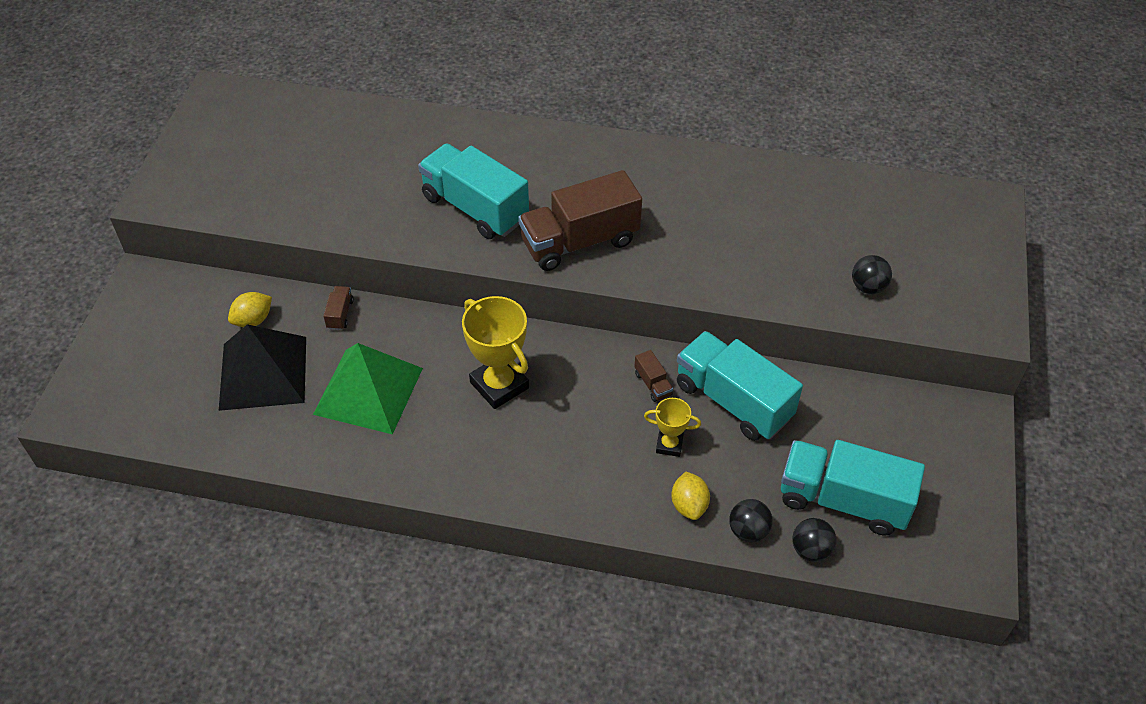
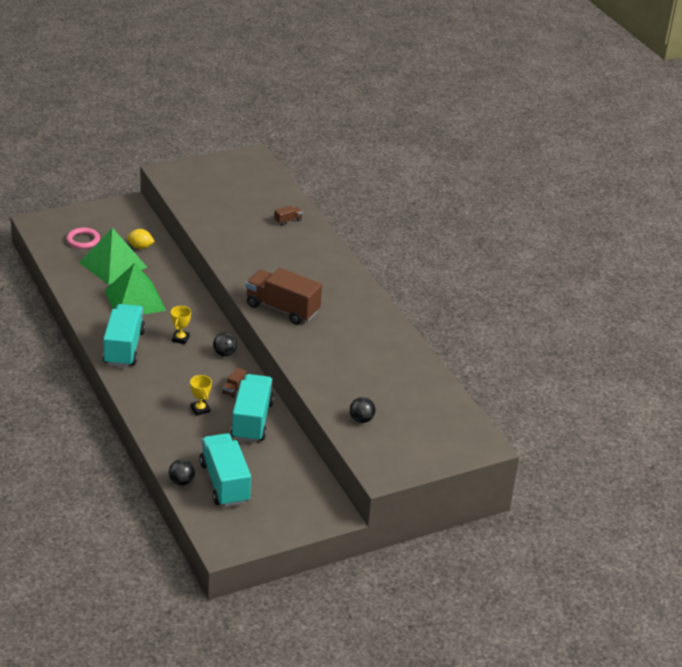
camera: 50 degrees right, 15 degrees down
black pyramid [219,324,306,411] -> green pyramid [79,228,147,285]
brown truck [323,286,354,330] -> brown truck moved to [274,205,303,226]
turquoise truck [418,143,529,239] -> turquoise truck moved to [103,304,146,367]
yellow trophy [462,296,529,409] -> yellow trophy [171,306,191,344], size x0.55
yellow lemon [671,472,710,520] -> none
black ball [729,499,773,542] -> black ball moved to [213,332,237,357]
none -> pink ring [66,227,100,249]

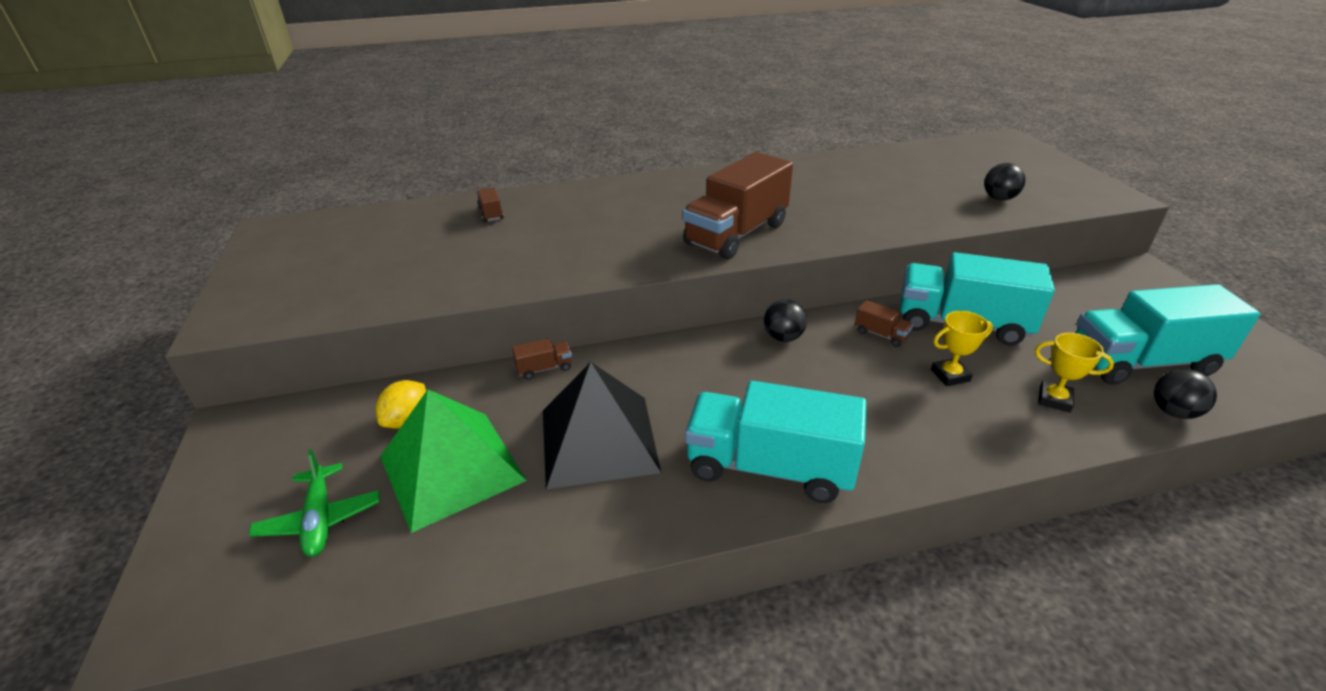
camera: 75 degrees left, 0 degrees up
pink ring [66,227,100,249] -> green plane [249,449,380,557]
green pyramid [105,263,166,315] -> black pyramid [543,362,661,489]
yellow trophy [171,306,191,344] -> yellow trophy moved to [1035,333,1114,412]
none -> brown truck [512,339,572,380]

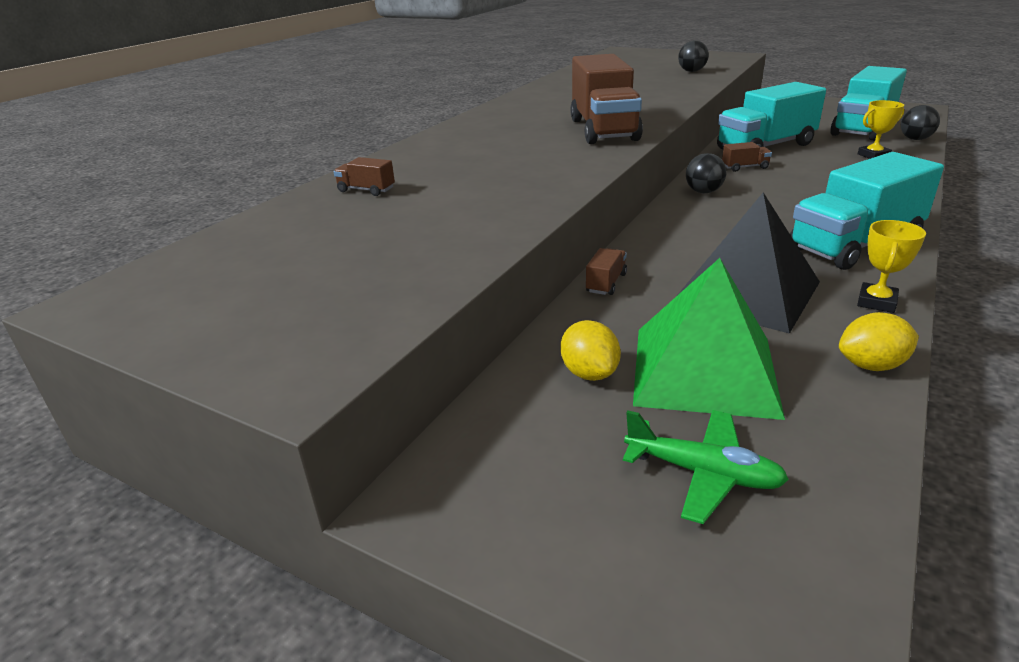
camera: 45 degrees left, 5 degrees down
yellow trophy [931,311,993,386] -> yellow trophy moved to [857,220,926,313]
none -> yellow lemon [839,312,919,371]

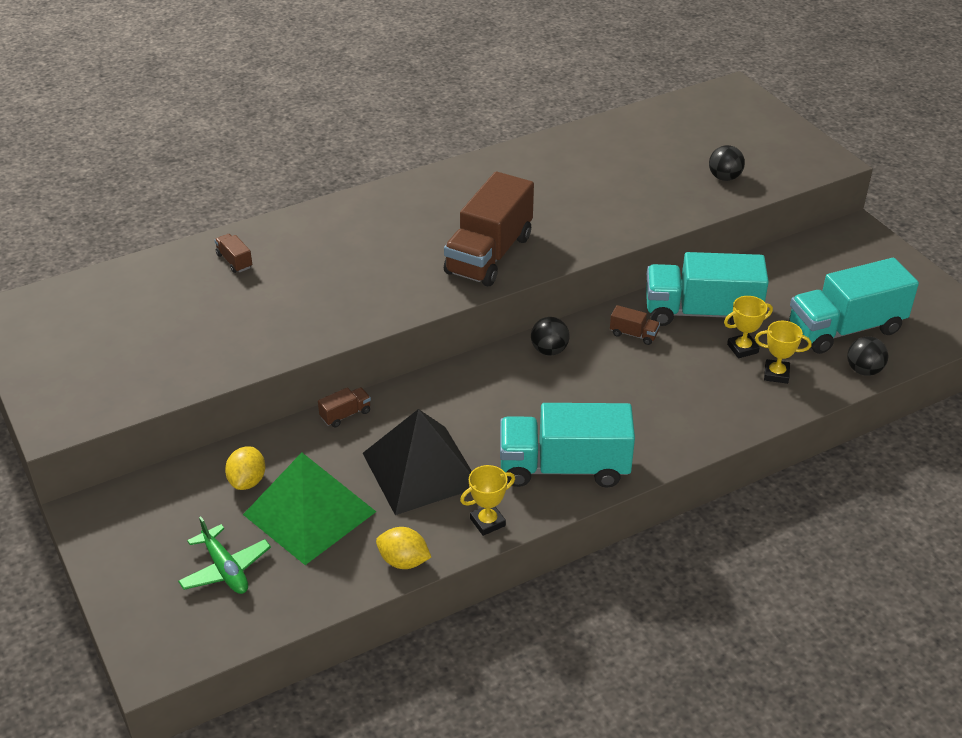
camera: 30 degrees right, 10 degrees up
none -> yellow trophy [724,296,773,358]

